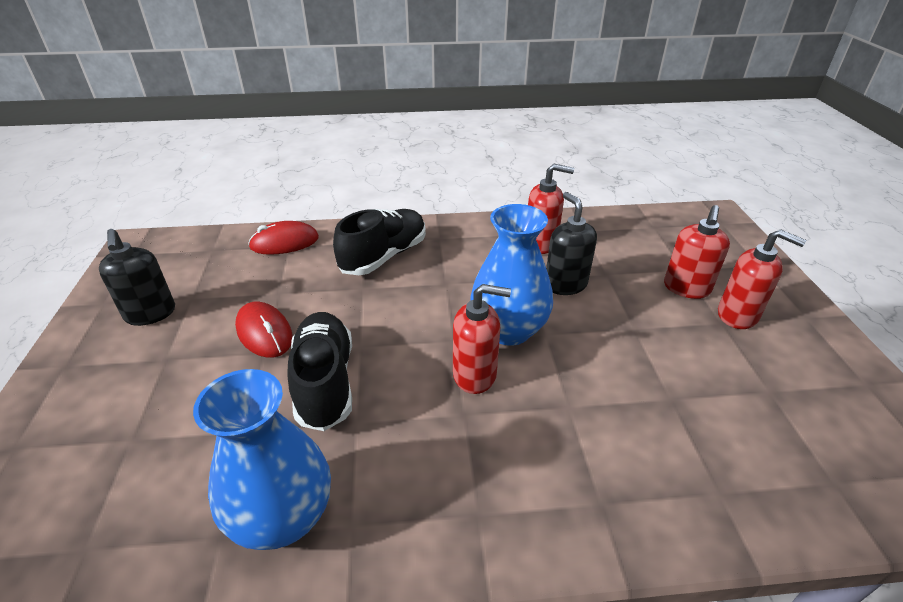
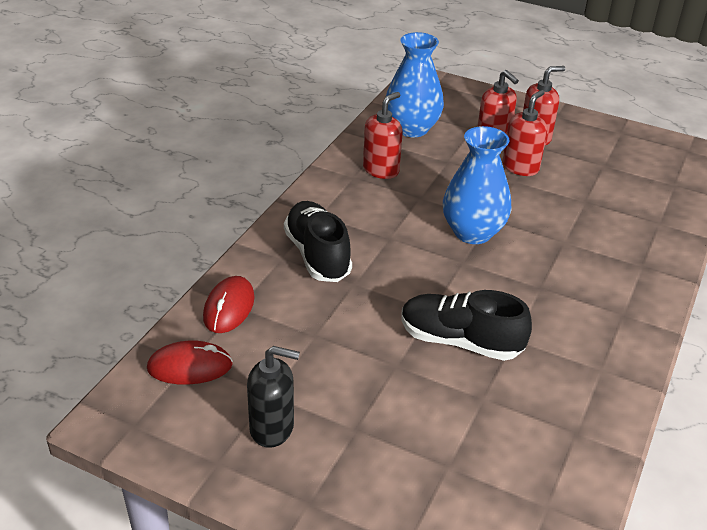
camera: 60 degrees left, 0 degrees up
blue vase [193,369,331,550] -> blue vase moved to [386,32,444,137]
red mouse [235,301,293,358] -> red mouse moved to [147,341,233,385]
red soap dispenser [453,284,511,394] -> red soap dispenser moved to [502,90,547,176]
black soap dispenser [546,192,597,295] -> none

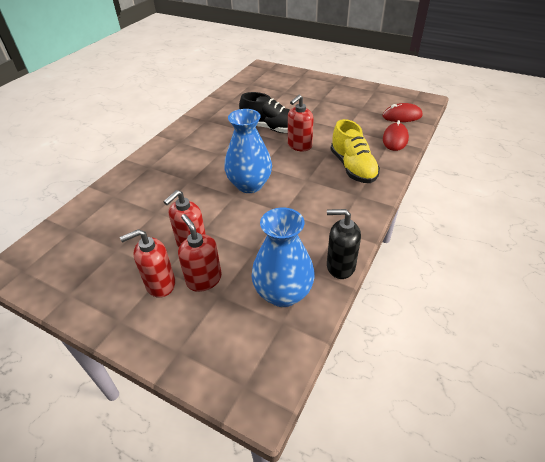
camera: 175 degrees left, 5 degrees up
black soap dispenser [247,346,300,448] -> black soap dispenser moved to [327,209,361,279]
black shoe [284,201,352,282] -> yellow shoe [331,119,380,183]
red soap dispenser [363,92,403,179] -> red soap dispenser moved to [288,95,313,151]

